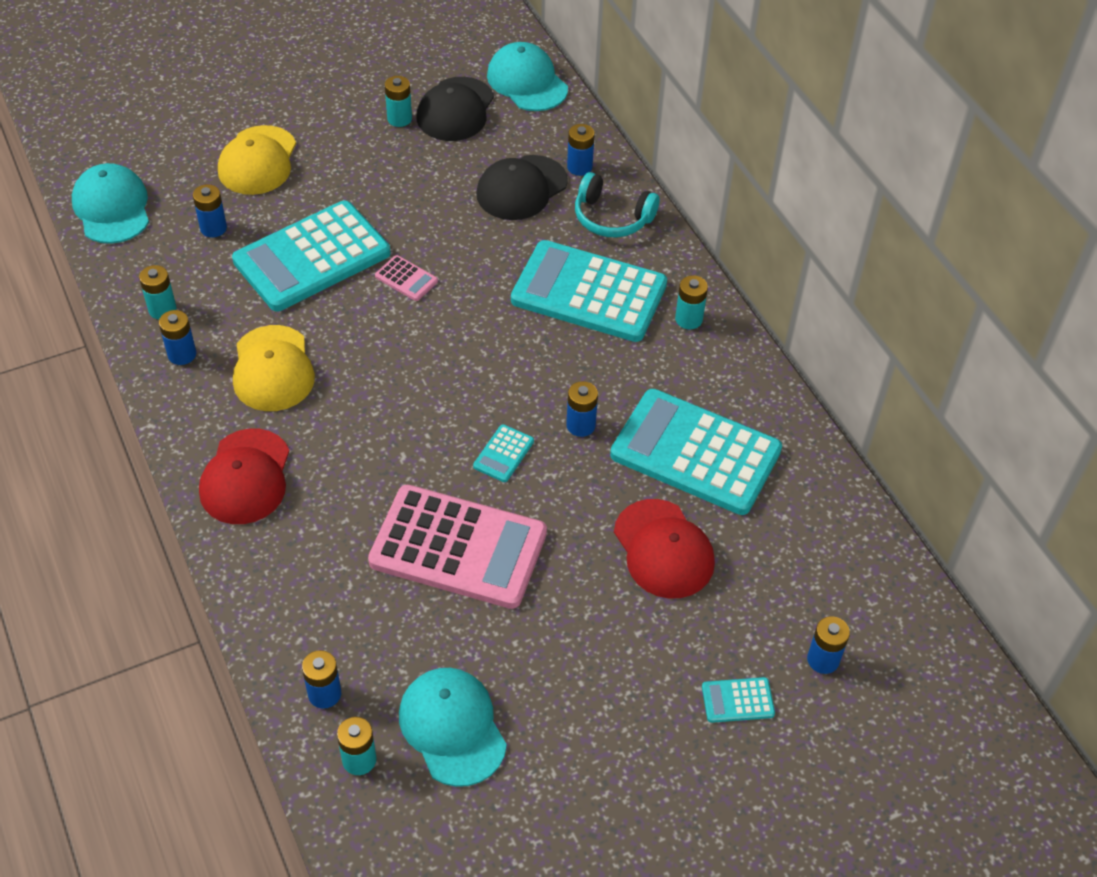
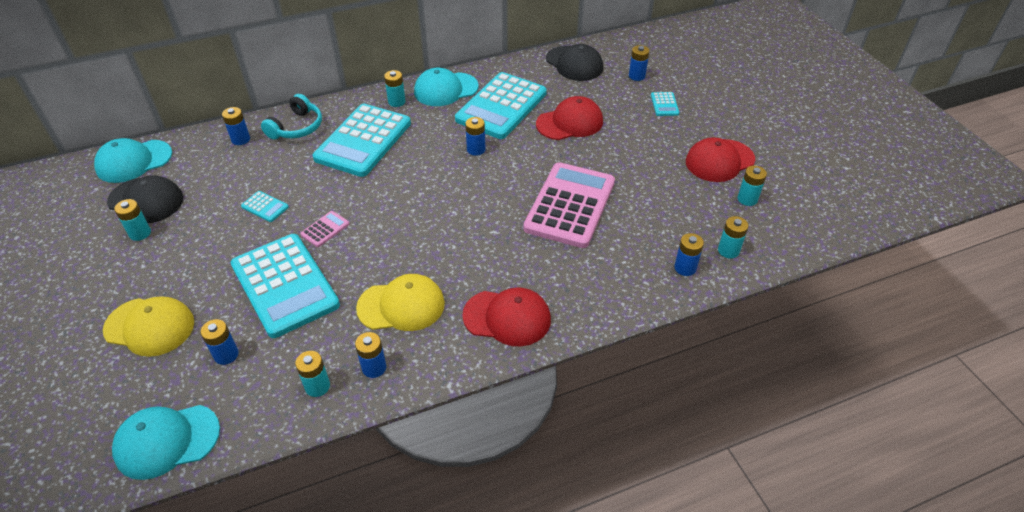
camera: 85 degrees left, 5 degrees down
turquoise cap [399,668,507,787] -> turquoise cap moved to [414,68,479,106]
turquoise calculator [473,424,534,482] -> turquoise calculator moved to [241,191,289,222]
black cap [476,155,568,220] -> black cap moved to [546,44,603,81]
none -> red cap [686,137,755,182]
none -> turquoise battery [738,165,767,206]

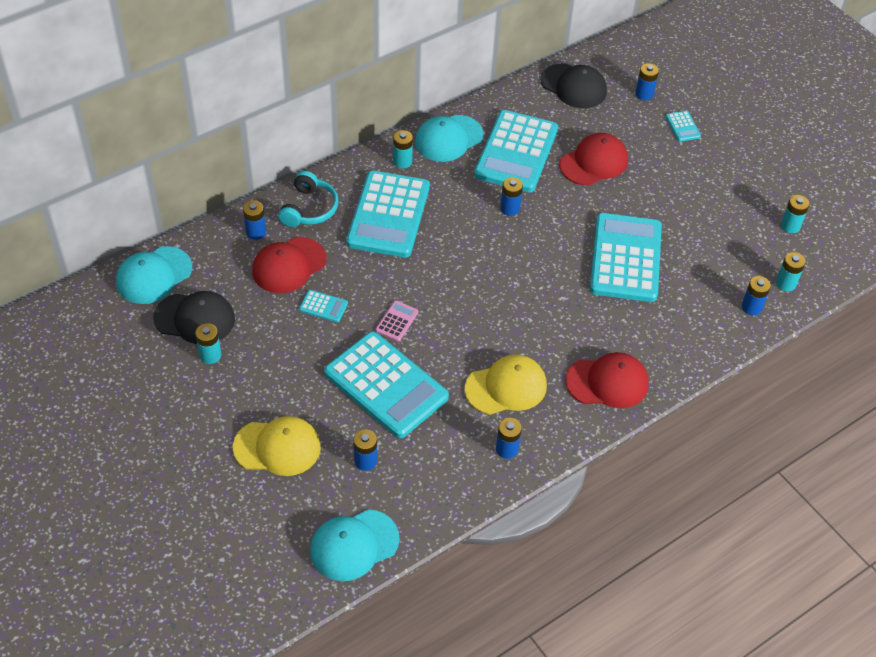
camera: 15 degrees left, 5 degrees up
turquoise battery [295,351,330,397] -> none
pink calculator [523,162,615,248] -> turquoise calculator [590,213,662,302]
red cap [686,137,755,182] -> red cap moved to [252,237,327,293]

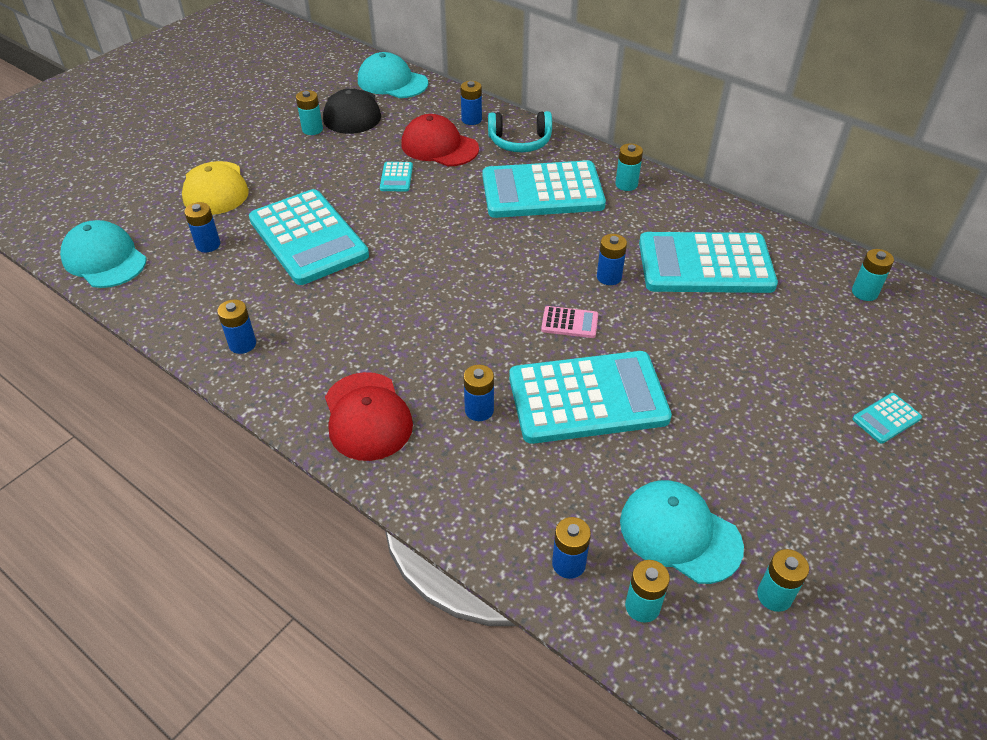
camera: 75 degrees right, 5 degrees down
turquoise calculator [324,332,449,438] -> turquoise calculator turned 60 degrees counterclockwise [249,189,369,285]
pink calculator [376,301,418,341] -> pink calculator moved to [541,306,598,338]
turquoise cap [415,115,483,162] -> turquoise cap moved to [620,480,744,584]
yellow cap [465,355,547,415] -> none
black cap [541,64,607,108] -> turquoise battery [852,249,894,301]
red cap [560,133,628,186] -> none
blue battery [635,63,659,100] -> blue battery moved to [463,365,494,421]

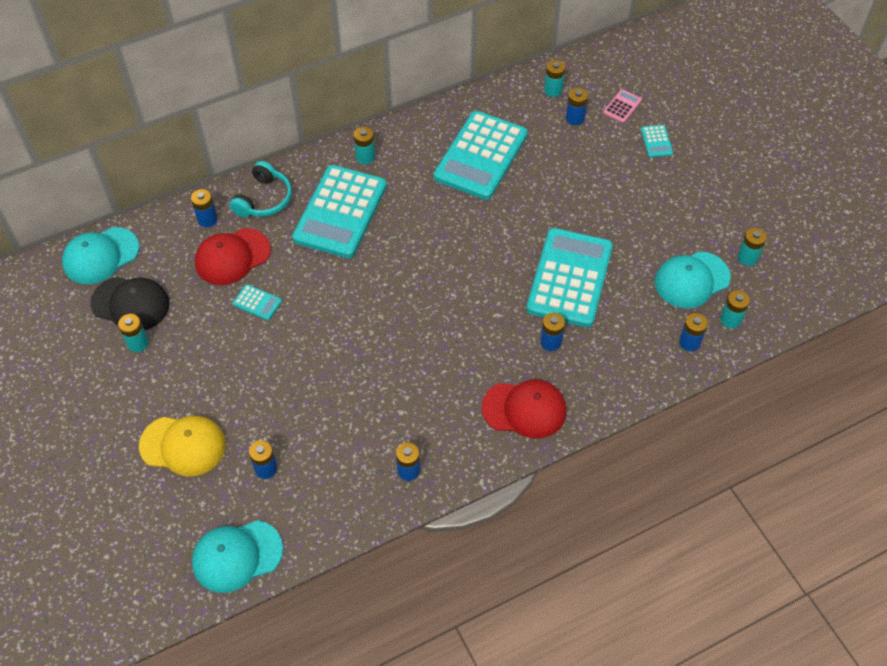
camera: 65 degrees left, 10 degrees up
turquoise calculator [249,189,369,285] -> none
pink calculator [541,306,598,338] -> pink calculator moved to [603,89,642,123]
blue battery [597,234,627,285] -> blue battery moved to [566,88,588,125]

